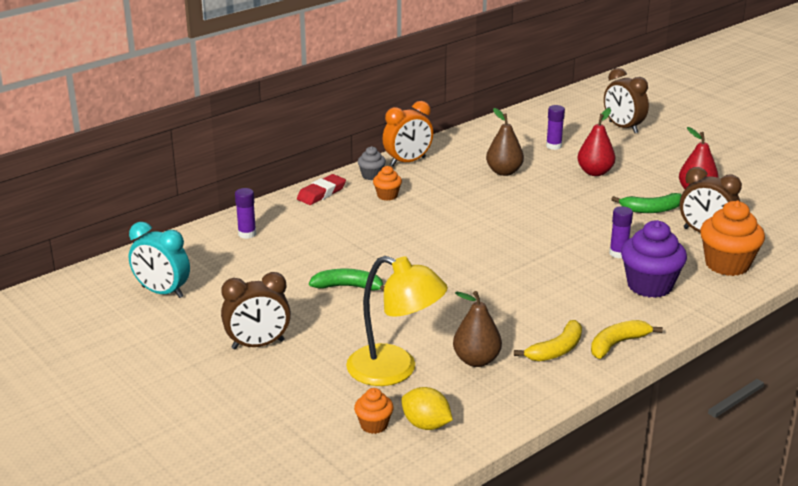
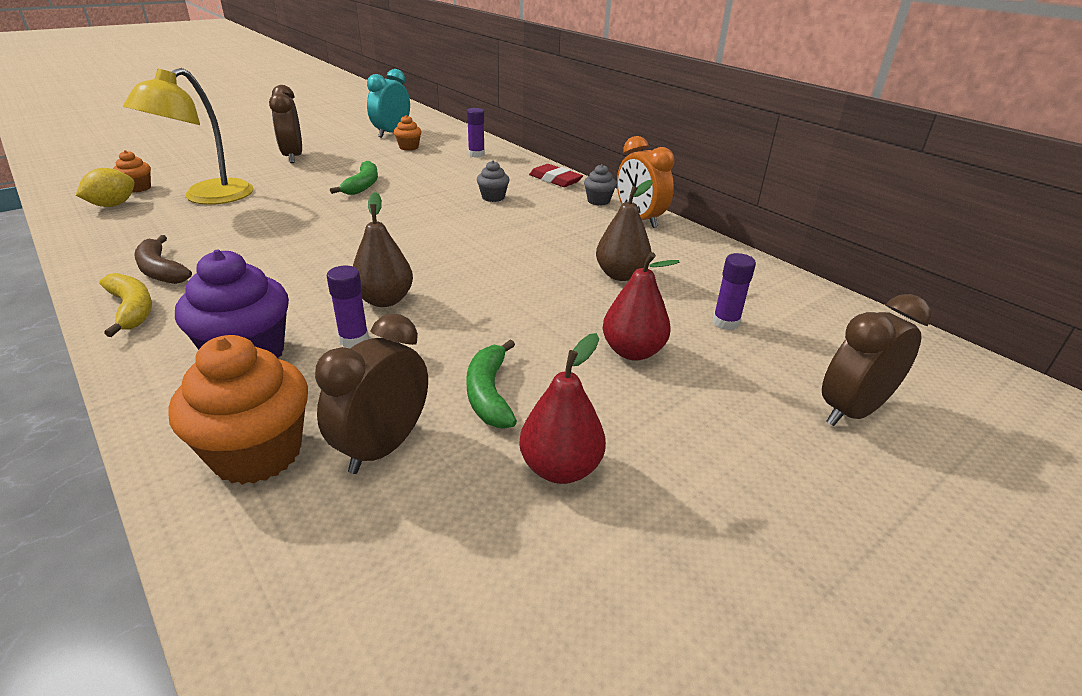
camera: 90 degrees right, 5 degrees up
orange cupcake [373,166,402,201] -> orange cupcake moved to [394,115,422,151]
brown pear [453,291,502,367] -> brown pear moved to [353,192,413,307]
yellow banana [514,320,582,362] -> brown banana [134,235,192,284]
none -> grey cupcake [477,160,510,202]

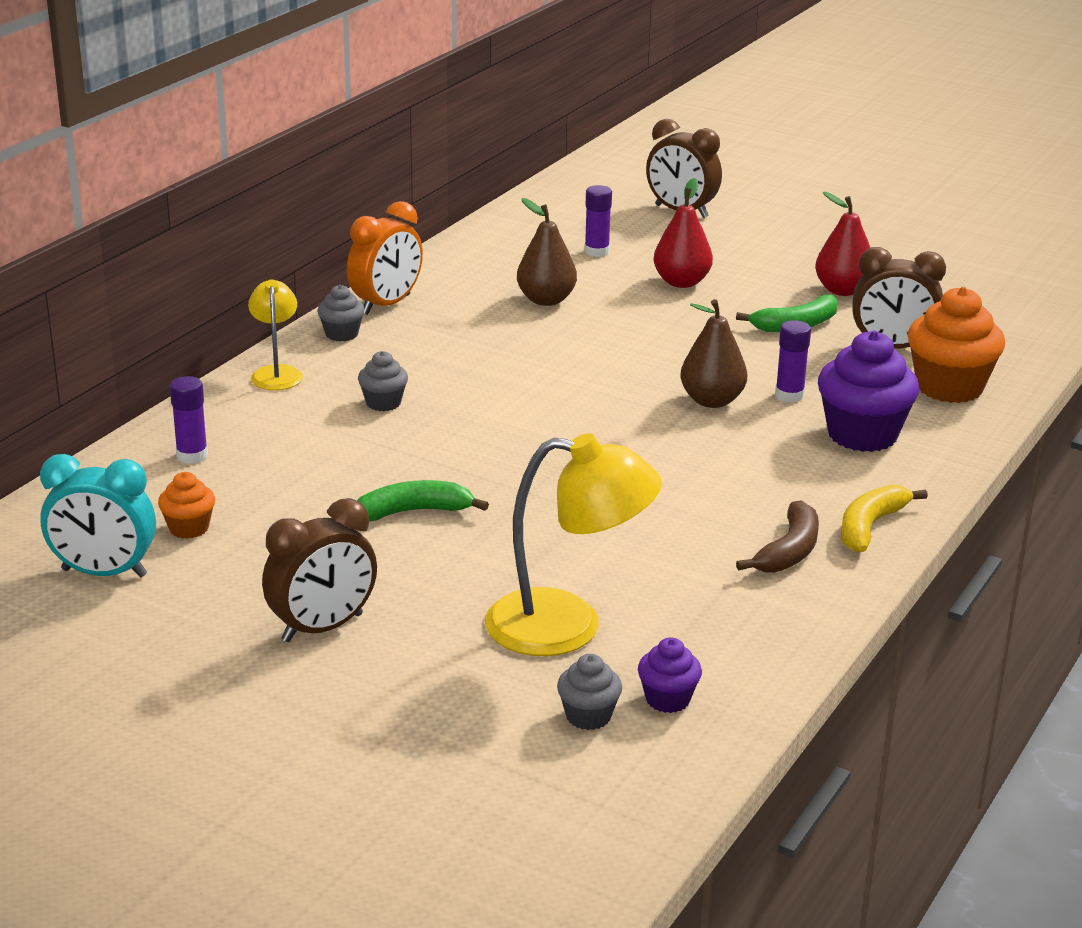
camera: 110 degrees left, 5 degrees down
yellow lemon [76,168,135,207] -> purple cupcake [638,637,702,713]
orange cupcake [113,150,151,193] -> grey cupcake [557,654,622,730]
red eraser [529,164,583,187] -> yellow lamp [248,279,303,390]

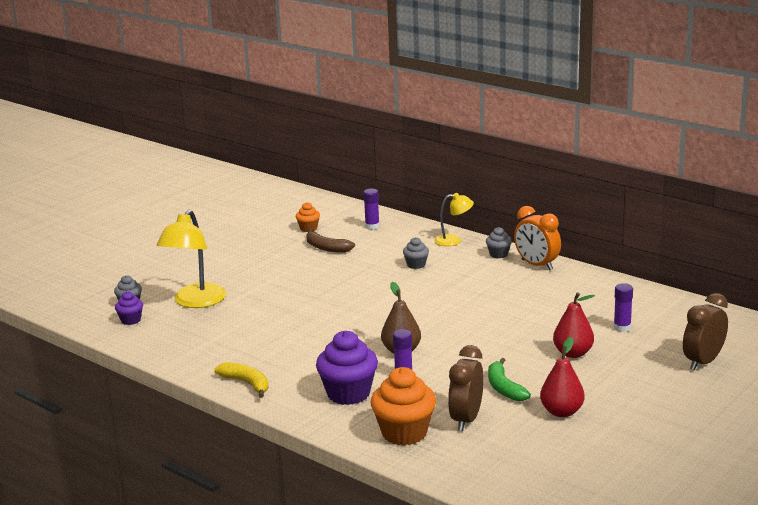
camera: 100 degrees right, 5 degrees down
turquoise clock [40,454,156,577] -> none
brown clock [262,498,377,642] -> none
green banana [357,480,489,522] -> none
brown pear [517,198,577,306] -> none
brown banana [736,500,819,573] -> brown banana moved to [306,229,355,252]

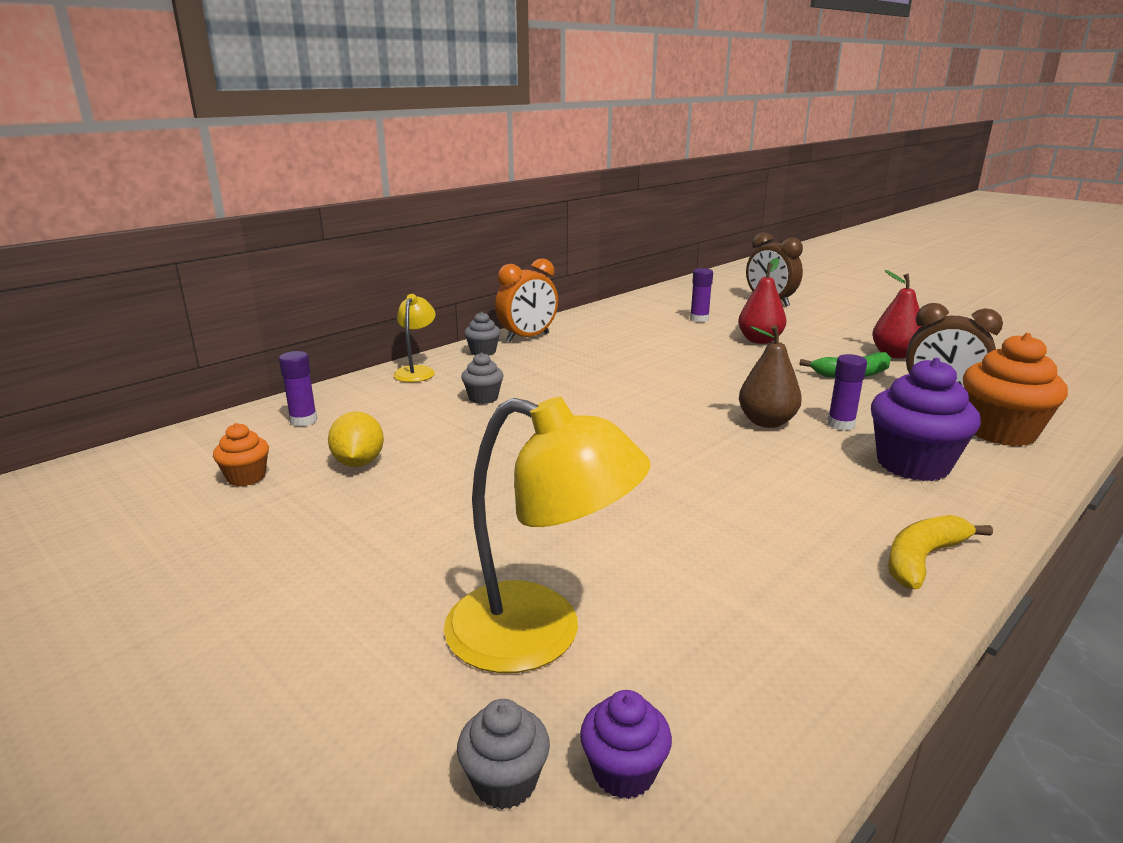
camera: 85 degrees left, 0 degrees up
brown banana [306,229,355,252] -> yellow lemon [328,411,384,467]

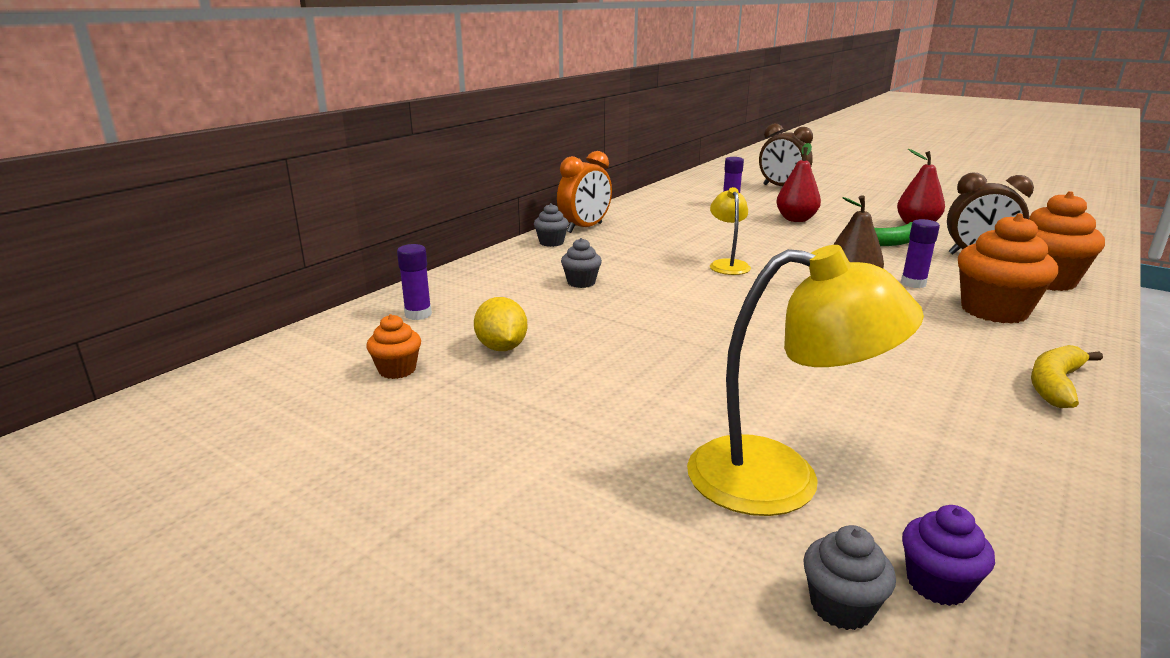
camera: 10 degrees left, 0 degrees up
yellow lamp [393,294,435,382] -> yellow lamp moved to [710,187,751,275]
purple cupcake [871,358,981,481] -> orange cupcake [958,213,1058,324]

